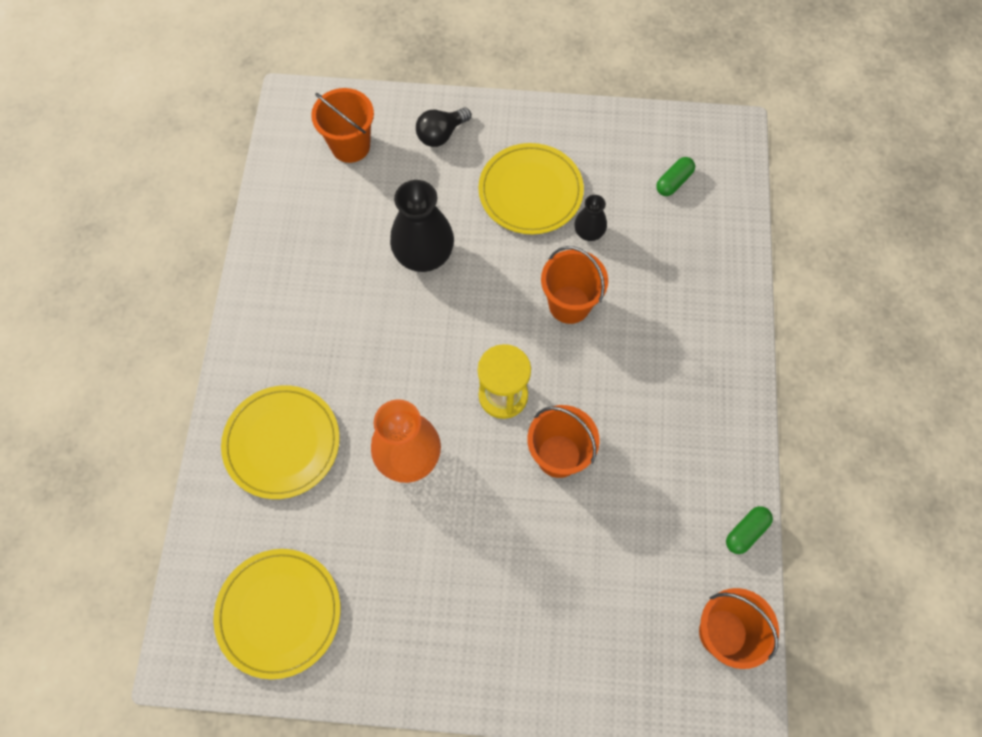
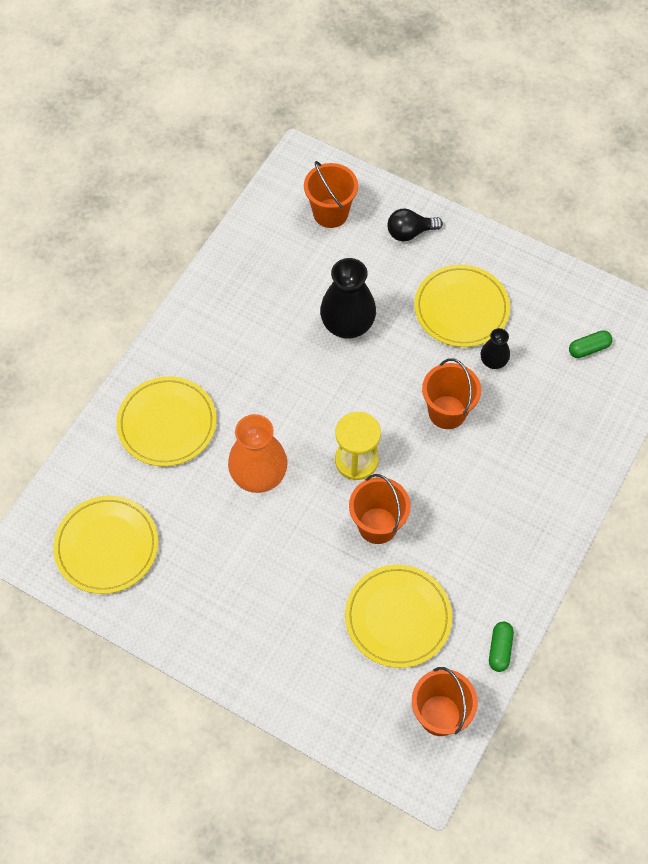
camera: 25 degrees right, 5 degrees down
green capsule [726,506,773,554] -> green capsule turned 60 degrees counterclockwise [489,622,514,672]
none -> yellow plate [345,565,452,668]

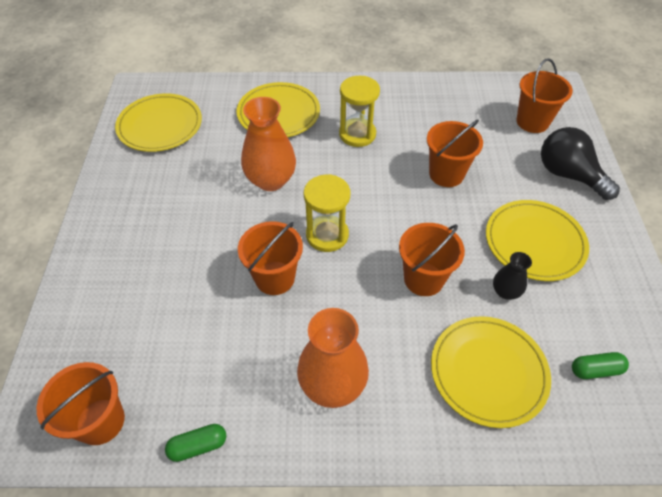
camera: 60 degrees right, 10 degrees down
black vase [320,258,376,339] -> orange bucket [427,120,483,187]
yellow plate [345,565,452,668] -> yellow plate moved to [431,316,551,428]
black light bulb [388,208,443,241] -> black light bulb [541,127,620,200], size x1.51
green capsule [569,330,612,358] -> green capsule turned 45 degrees counterclockwise [572,352,629,379]
none -> orange vase [297,308,369,408]
none -> yellow hourglass [339,76,380,147]

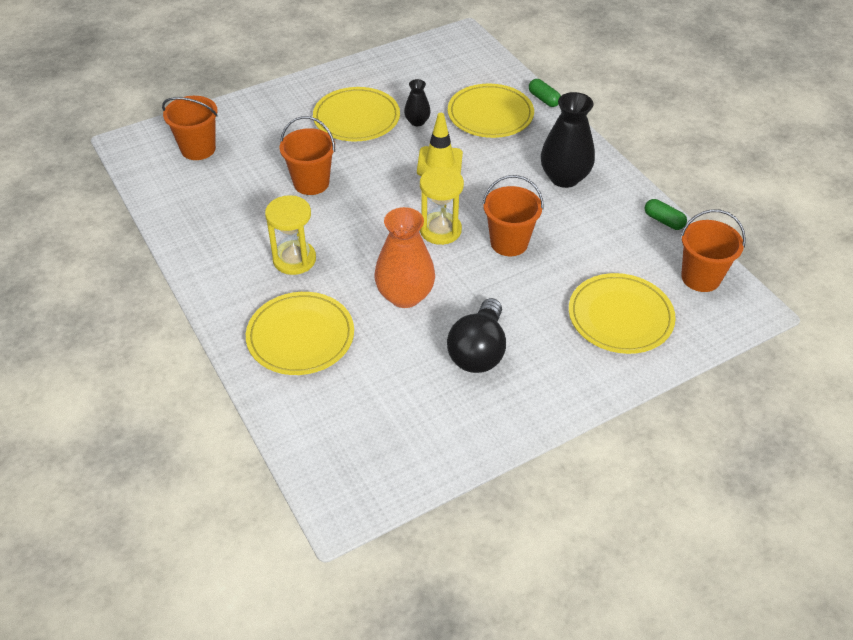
camera: 120 degrees left, 5 degrees down
yellow plate [115,93,202,152] -> yellow plate moved to [569,273,676,354]
orange vase [297,308,369,408] -> black vase [541,92,595,188]
orange bucket [399,223,465,296] -> yellow traffic cone [417,113,463,176]
black light bulb [541,127,620,200] -> black light bulb moved to [447,298,506,373]
green capsule [572,352,629,379] -> green capsule moved to [529,79,561,107]

